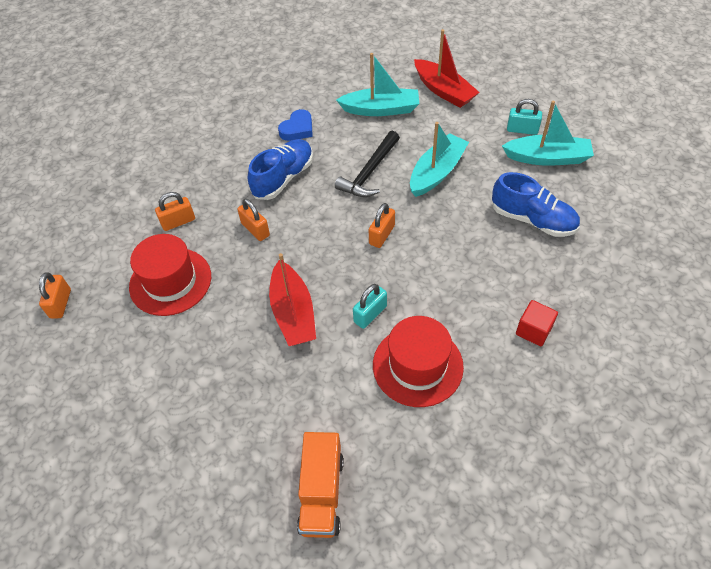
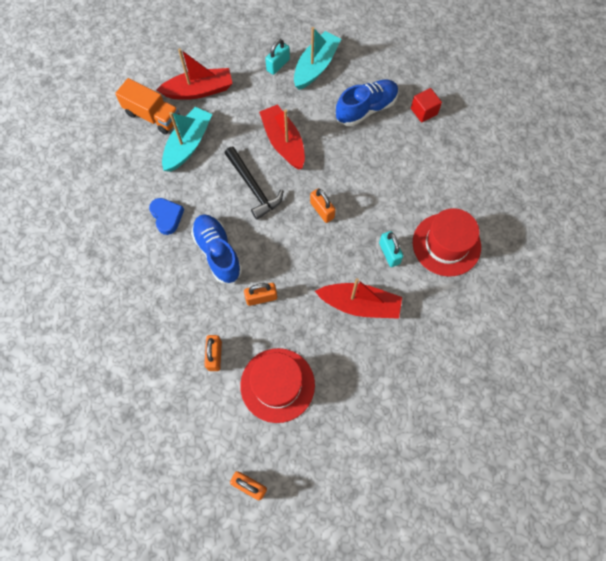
camera: 65 degrees left, 15 degrees up
orange truck [297,432,344,538] -> orange truck moved to [115,78,180,134]
turquoise boat [410,122,469,197] -> red boat [259,104,305,169]
red cube [516,300,558,347] -> red cube moved to [411,88,442,122]

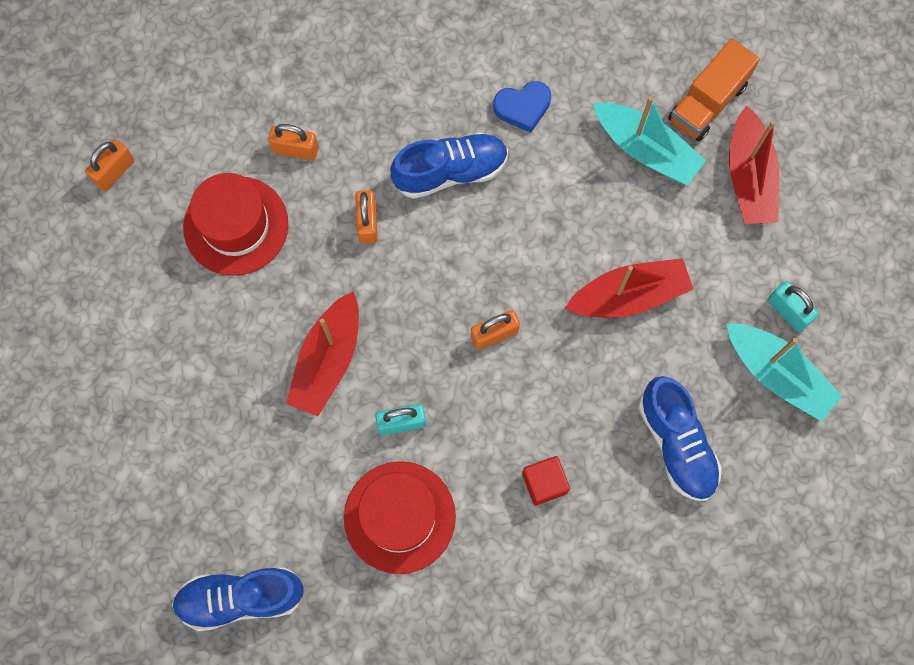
camera: 100 degrees right, 5 degrees up
black hammer [225,147,283,220] -> none
red cube [411,88,442,122] -> red cube moved to [522,456,570,506]
none -> blue shoe [172,567,304,631]

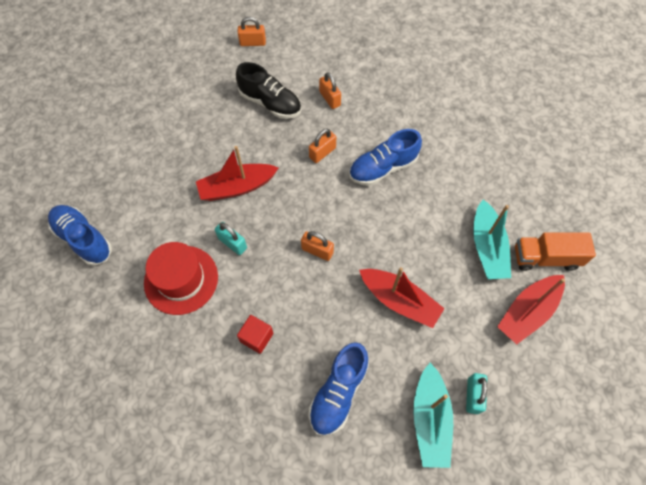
camera: 50 degrees right, 10 degrees down
red hat [183,173,288,276] -> black shoe [236,62,301,119]
blue shoe [390,133,508,199] -> blue shoe turned 120 degrees clockwise [349,129,422,186]
blue heart [493,81,551,133] -> none

